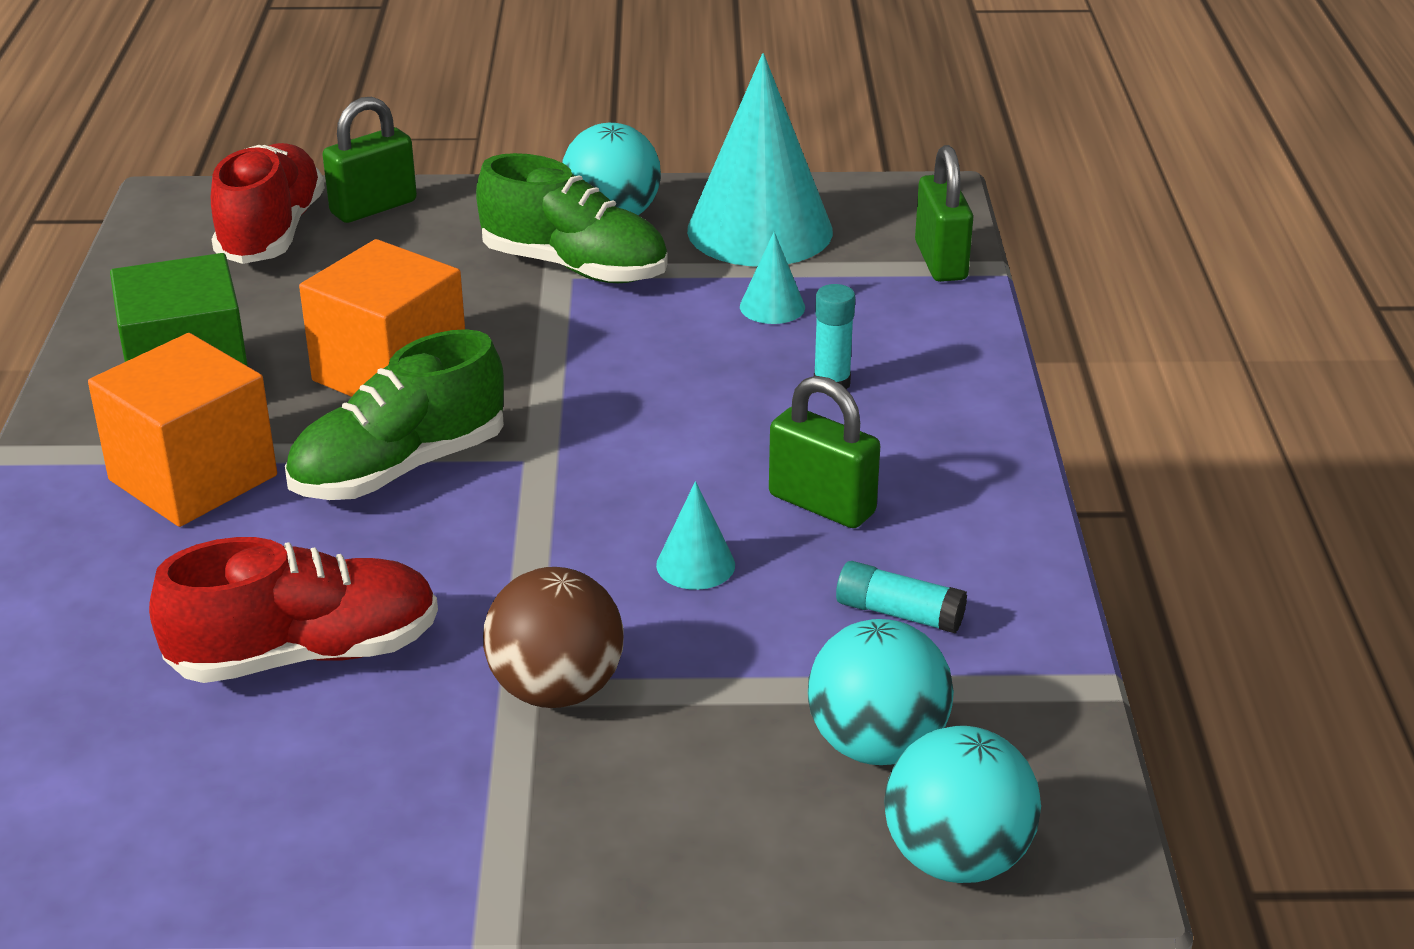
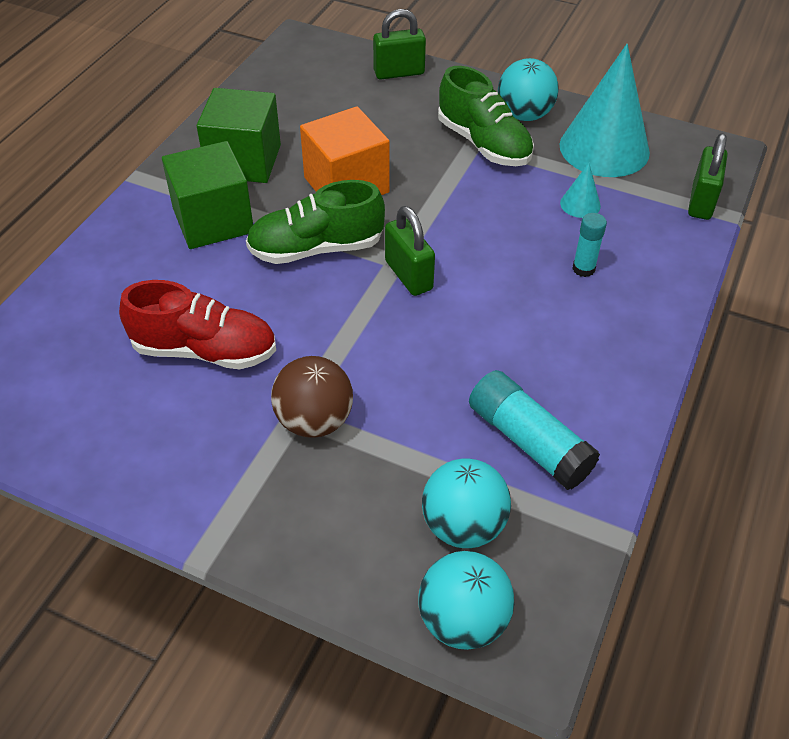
camera: 25 degrees right, 15 degrees up
orange cube [88,333,277,527] -> green cube [162,141,253,249]
red shoe [211,143,325,264] -> none
turquoise cone [656,481,735,590] -> none
green padlock [769,376,880,528] -> green padlock moved to [385,206,435,296]
turquoise glue stick [836,561,967,634] -> turquoise glue stick [469,370,600,490], size x1.77

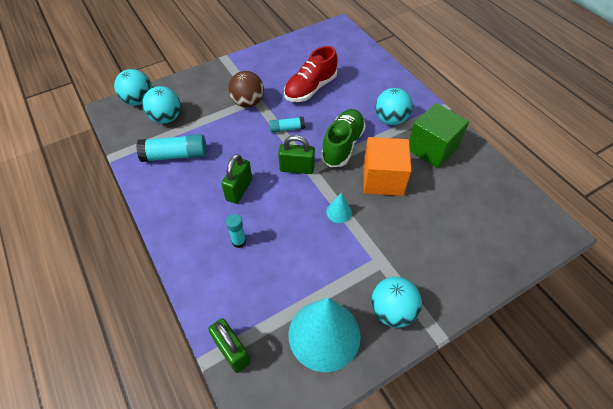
camera: 125 degrees right, 5 degrees up
green cube [162,141,253,249] -> turquoise ball [375,88,412,125]
green padlock [373,9,426,79] -> green padlock moved to [221,154,252,204]
green shoe [438,66,534,166] -> none
turquoise cone [560,163,601,218] -> turquoise cone moved to [326,193,352,223]
none -> turquoise glue stick [270,117,305,133]

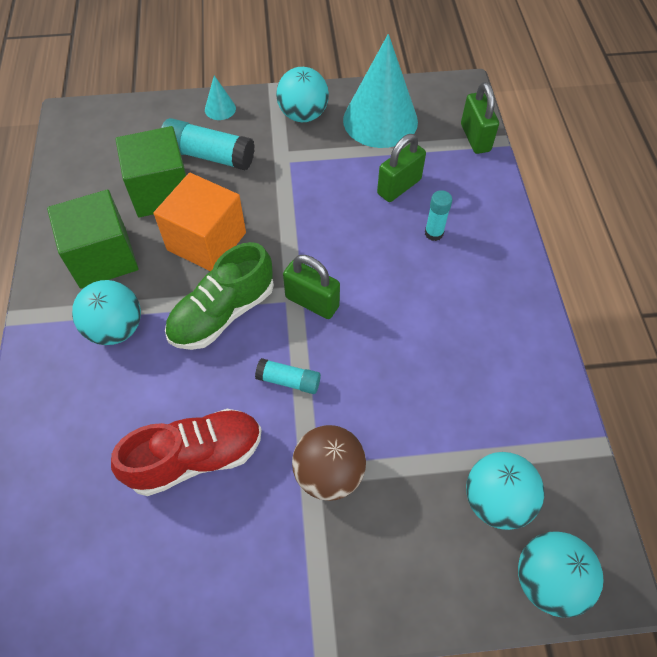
camera: 155 degrees left, 5 degrees up
turquoise glue stick [136,134,207,162] -> turquoise glue stick moved to [161,118,255,170]
green padlock [221,154,252,204] -> green padlock moved to [377,134,426,202]
turquoise cone [326,193,352,223] -> turquoise cone moved to [205,75,236,120]
none -> green cube [115,126,186,217]

